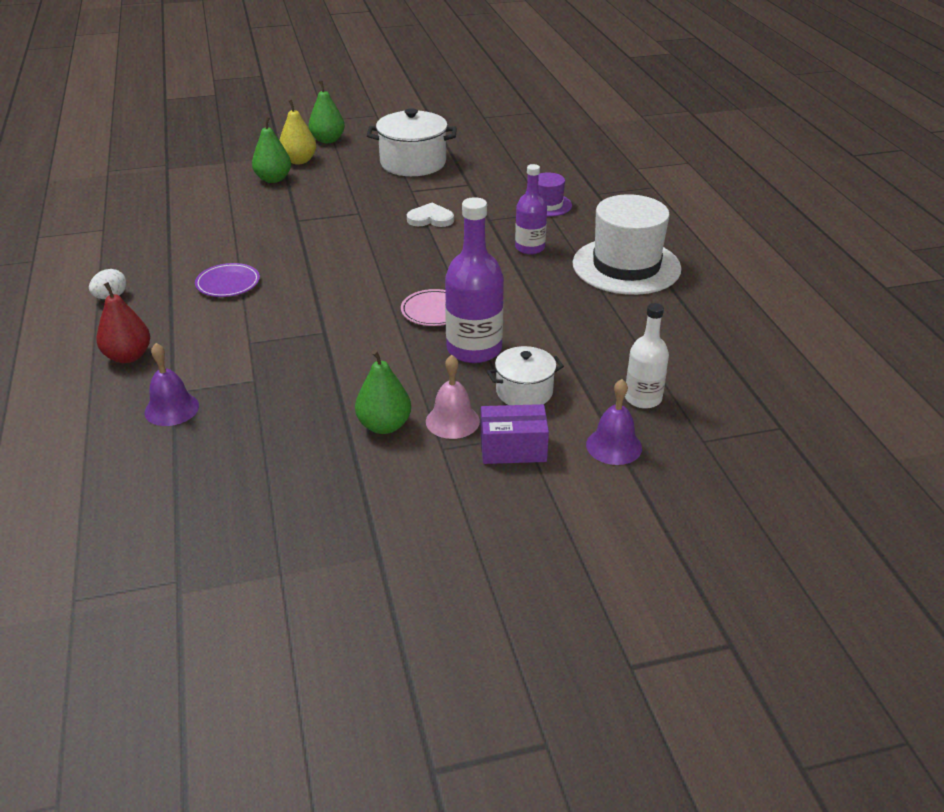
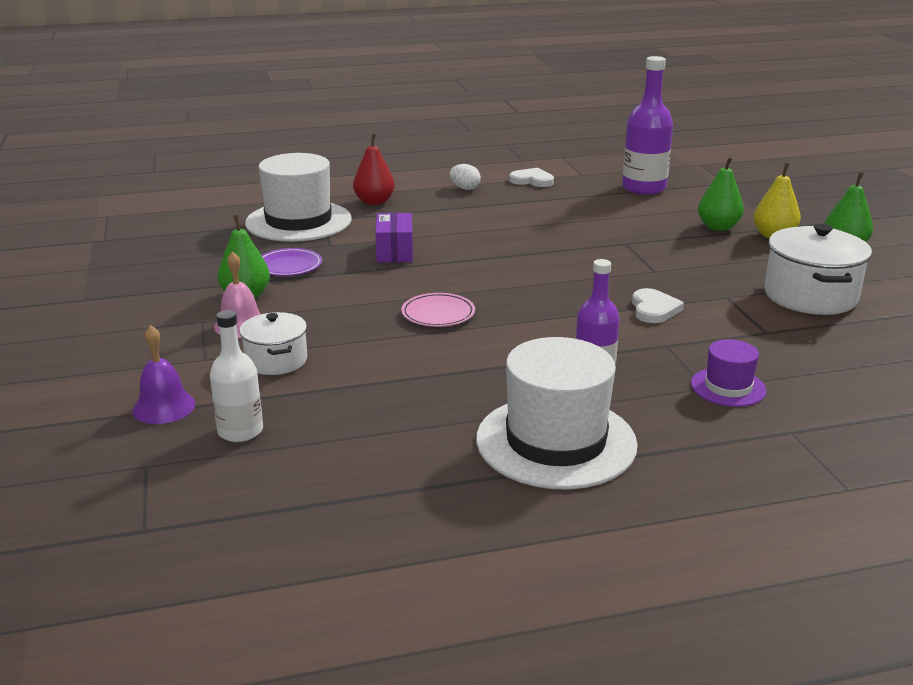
camera: 90 degrees right, 10 degrees down
purple bell [144,343,199,426] -> white hat [245,153,352,242]
purple plate [195,263,260,297] -> purple plate moved to [261,248,322,276]
purple bottle [445,197,504,363] -> purple bottle moved to [622,56,673,195]
purple box [481,404,549,464] -> purple box moved to [375,213,413,263]
none -> white heart [509,168,554,187]

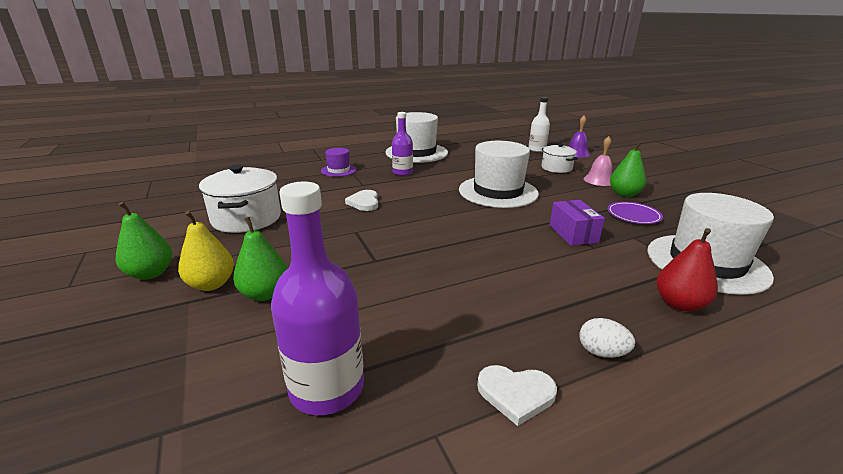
camera: 170 degrees right, 0 degrees up
pink plate [401,293,475,327] -> white hat [459,141,539,208]

